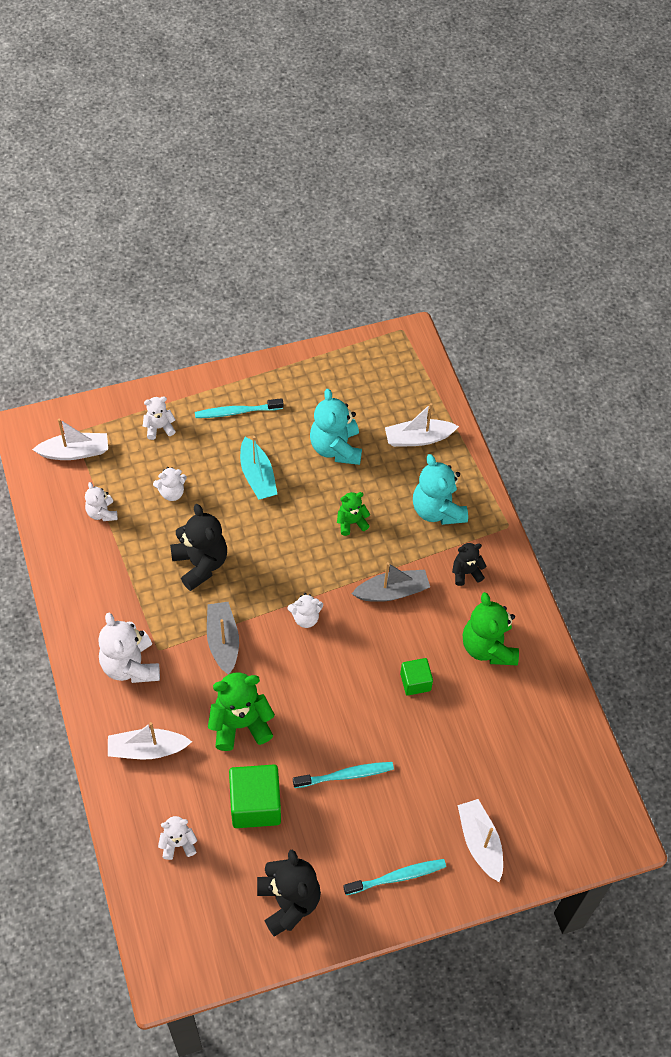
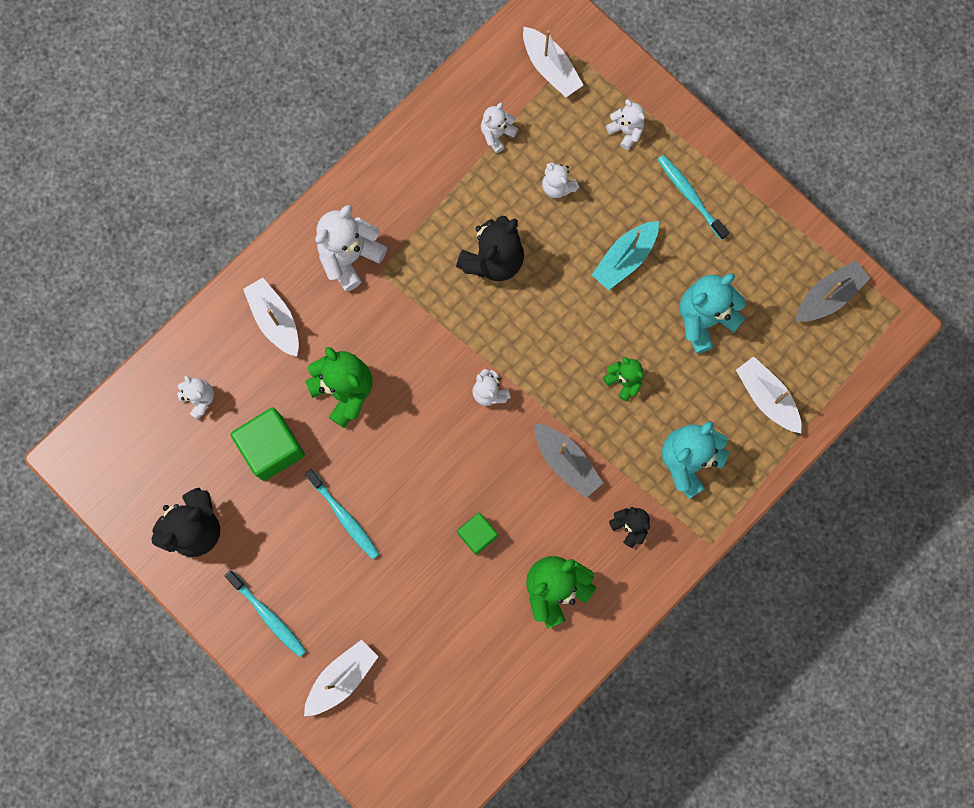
camera: 65 degrees right, 20 degrees up
grey boat [207,602,239,674] -> grey boat moved to [796,260,870,322]

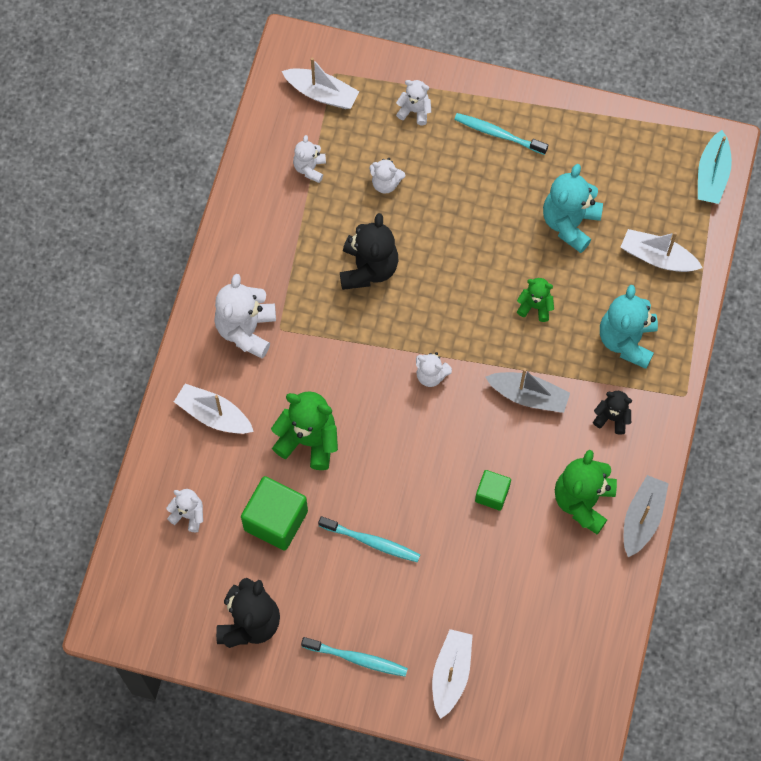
camera: 30 degrees left, 10 degrees down
turquoise boat [592,221,659,290] -> turquoise boat moved to [698,130,732,204]
grey boat [796,260,870,322] -> grey boat moved to [624,475,669,557]

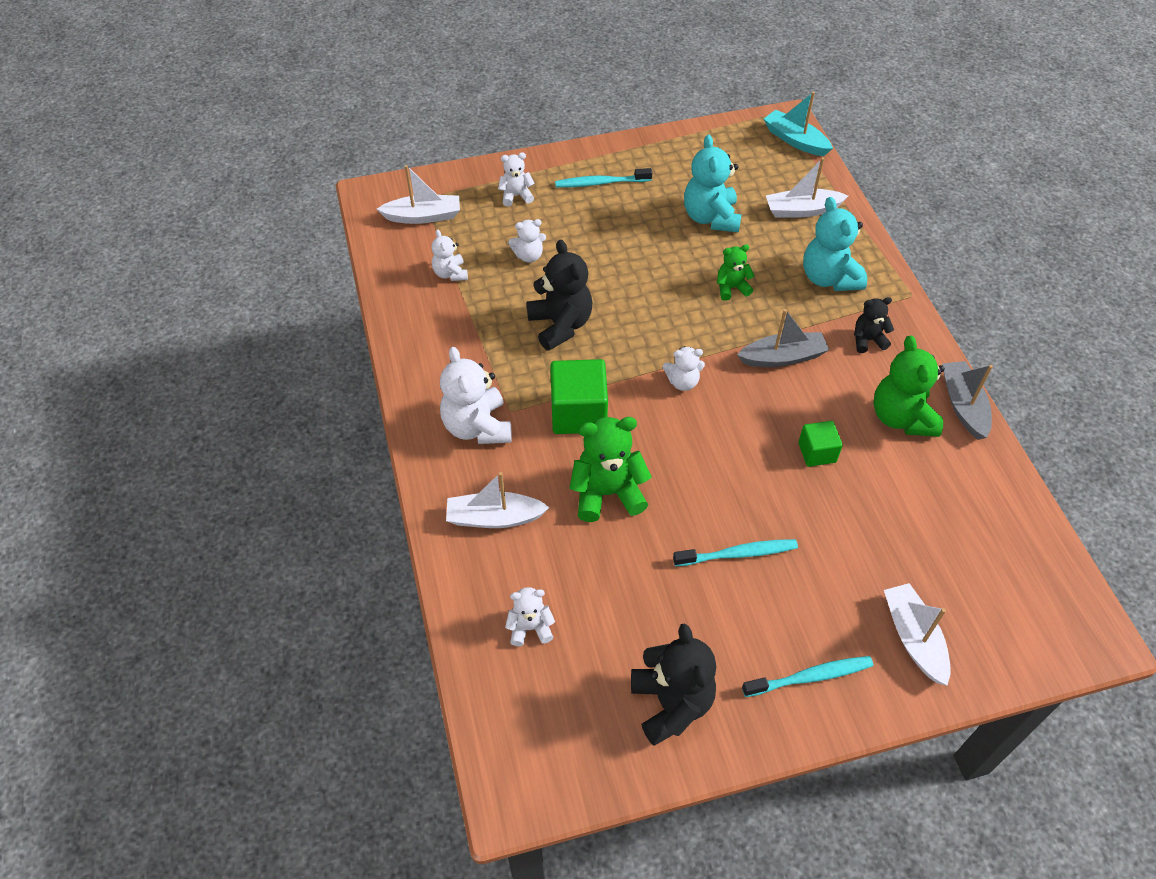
camera: 30 degrees left, 15 degrees down
green cube [241,476,308,551] -> green cube moved to [550,359,608,434]
turquoise boat [698,130,732,204] -> turquoise boat turned 150 degrees clockwise [764,92,833,156]

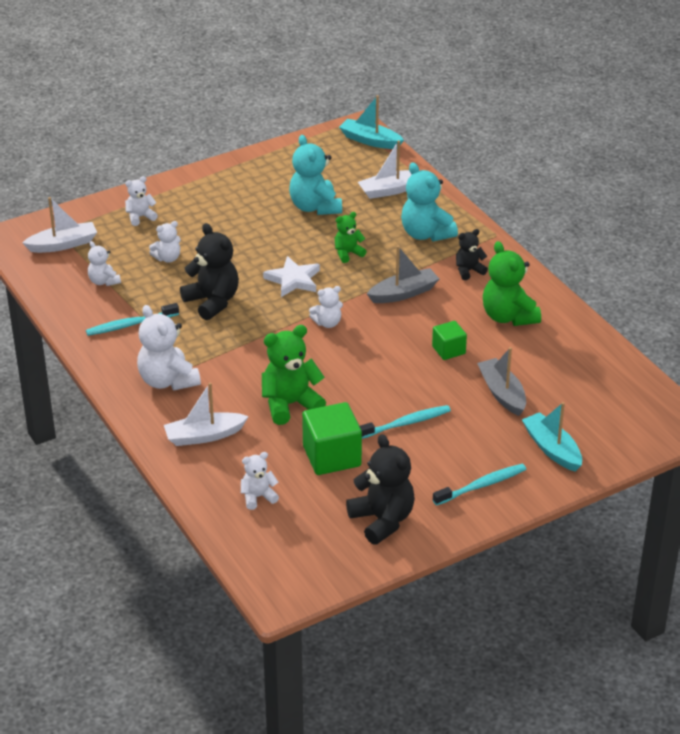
camera: 15 degrees left, 15 degrees down
green cube [550,359,608,434] -> green cube moved to [302,402,362,475]
turquoise toothbrush [555,168,652,188] -> turquoise toothbrush moved to [86,303,179,336]
white boat [884,583,951,686] -> turquoise boat [522,402,582,471]
grey boat [942,361,993,440] -> grey boat moved to [477,347,526,416]
none -> white star [263,256,320,297]

